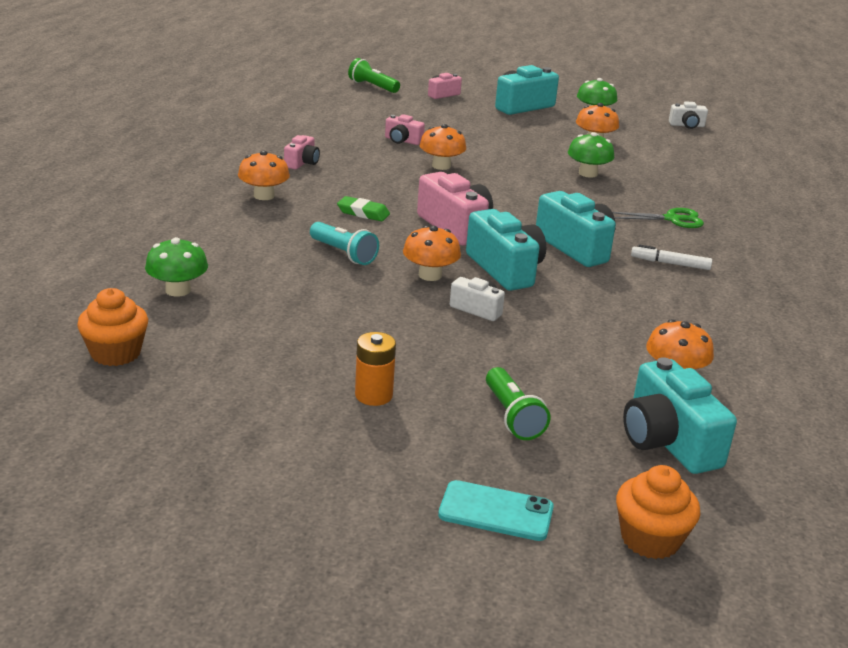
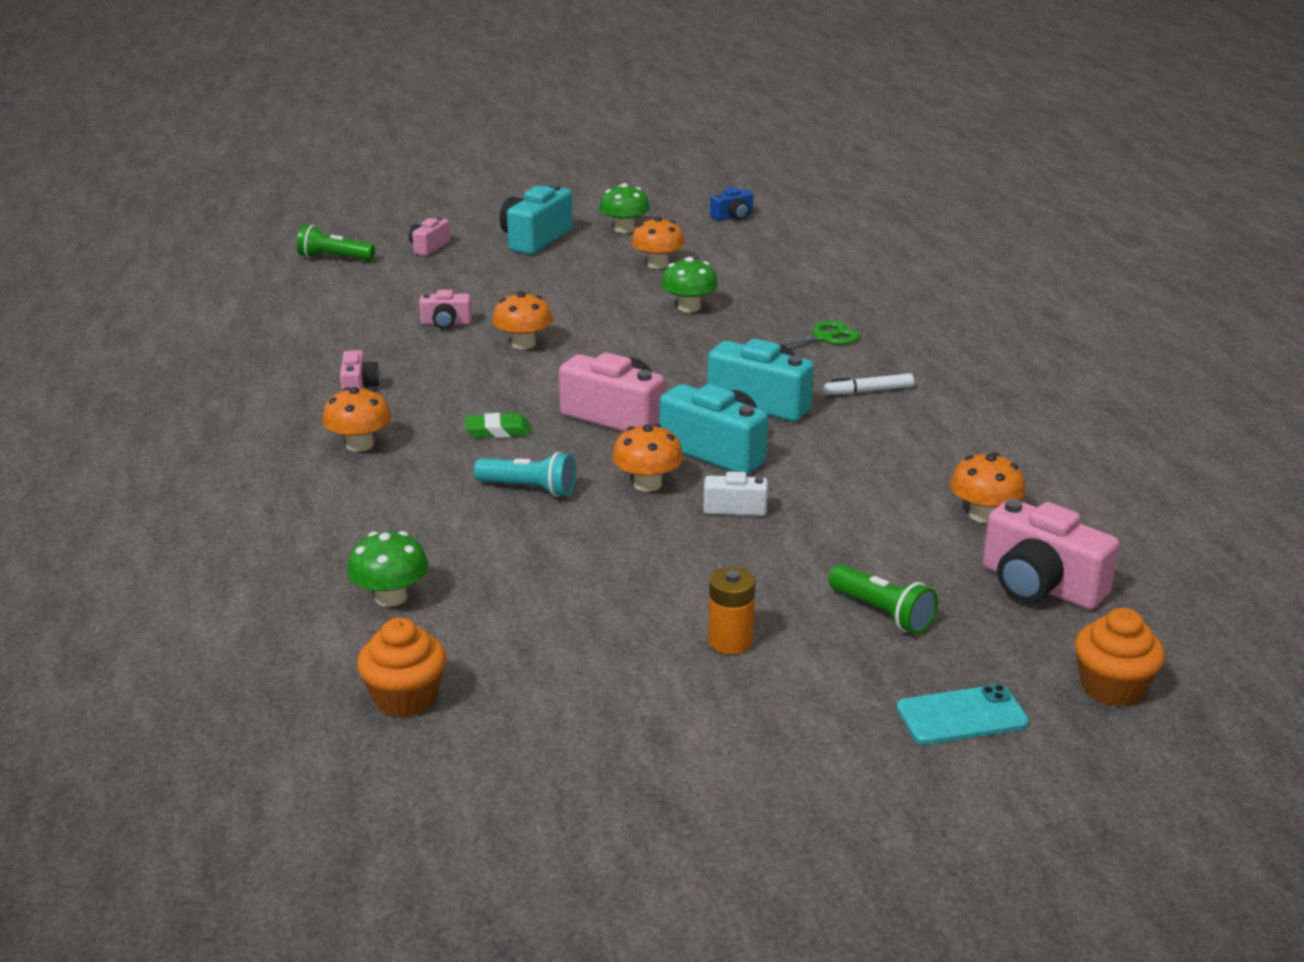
camera: 25 degrees left, 0 degrees up
turquoise camera [623,357,737,474] -> pink camera [983,499,1120,610]
white camera [669,102,708,129] -> blue camera [710,187,753,221]

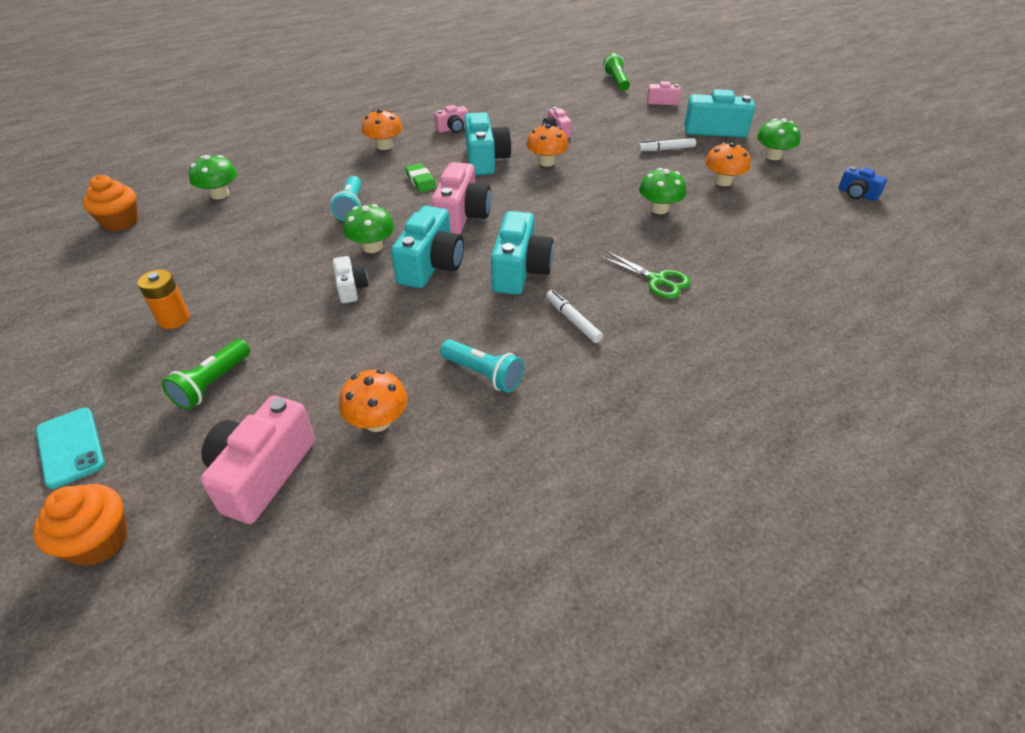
camera: 70 degrees right, 15 degrees up
orange mushroom [612,424,684,492] -> green mushroom [343,204,395,253]
none -> turquoise flashlight [440,340,524,393]
none -> turquoise camera [464,112,511,175]
none -> white marker [638,138,696,151]

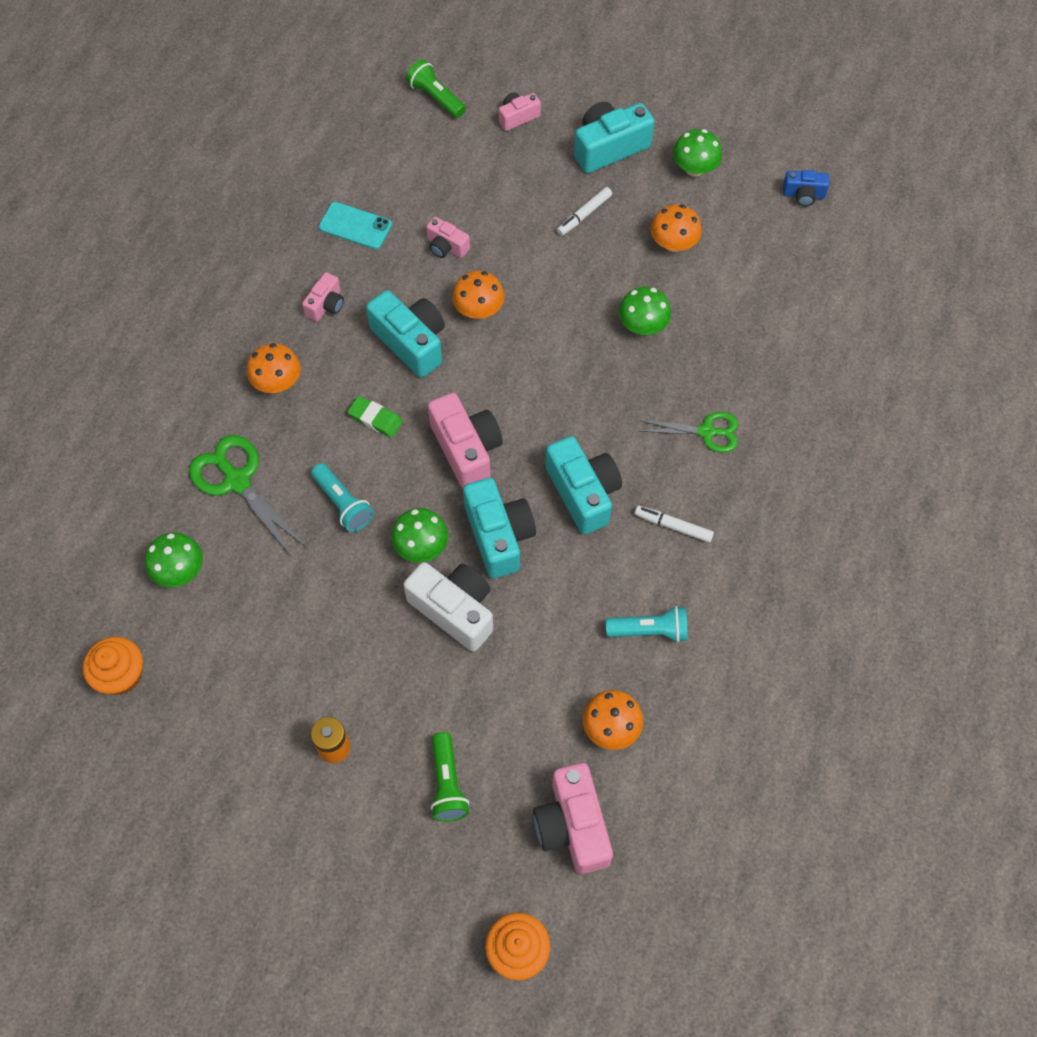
camera: 35 degrees left, 20 degrees up
turquoise phone [36,408,105,489] -> turquoise phone moved to [319,202,392,249]
white camera [333,256,368,303] -> white camera [403,562,493,652], size x1.84
none -> green scissors [189,435,307,558]

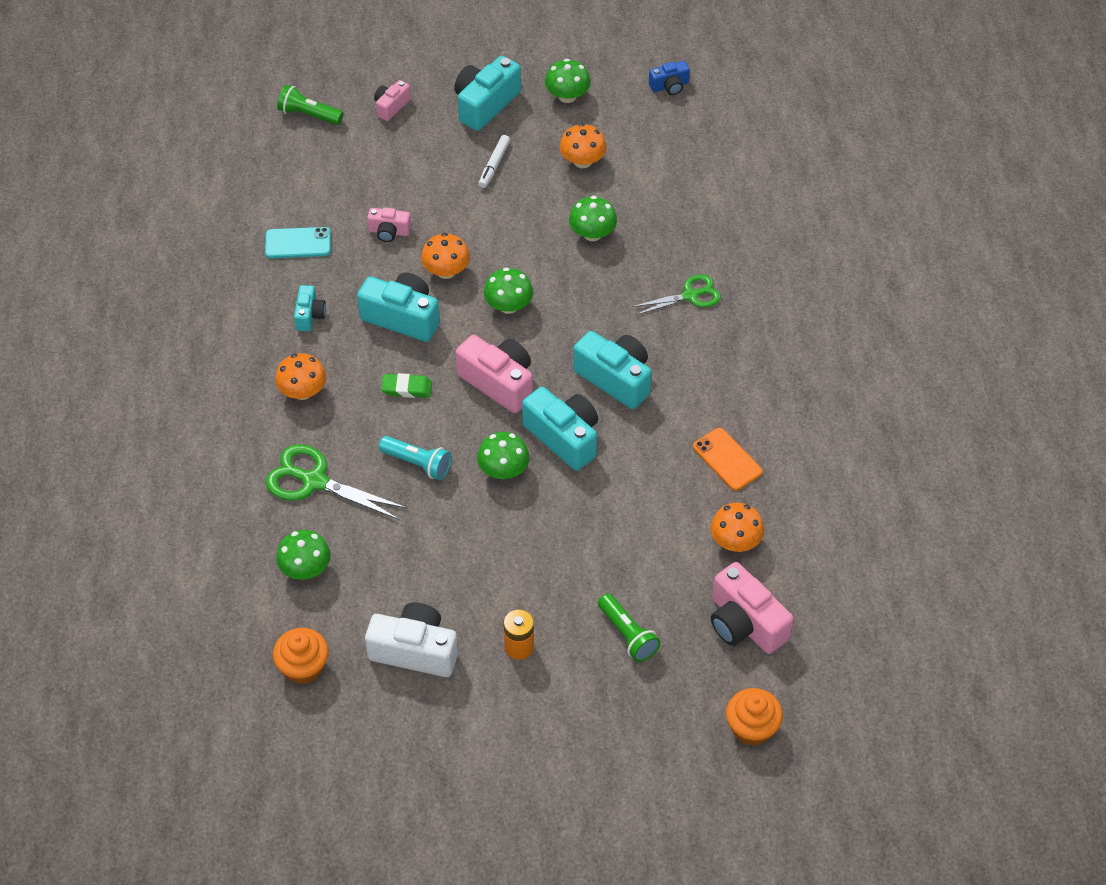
camera: 25 degrees left, 10 degrees down
pink camera [302,272,344,322] -> turquoise camera [294,285,326,331]
white camera [403,562,493,652] -> white camera moved to [365,602,458,677]
turquoise flashlight [606,606,688,643] -> orange phone [693,428,762,491]
white marker [635,506,714,543] -> none
none -> green mushroom [484,268,533,314]

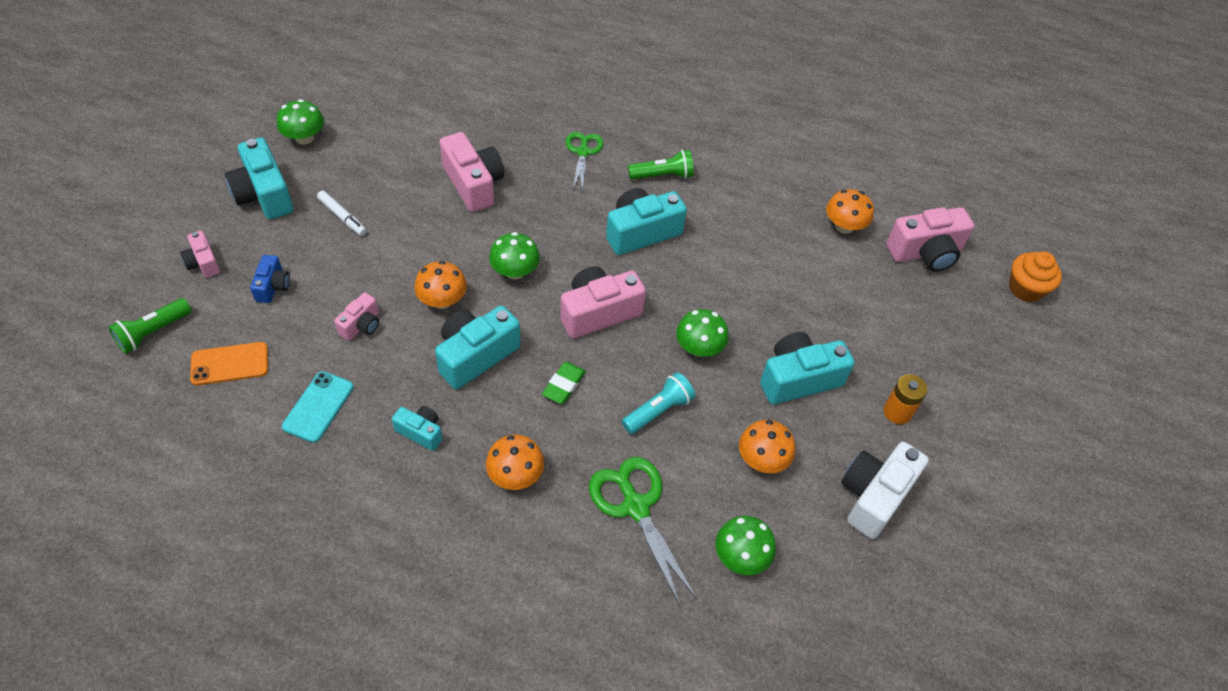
camera: 70 degrees left, 0 degrees up
green scissors [265,444,408,520] -> green scissors turned 105 degrees clockwise [589,457,698,607]
orange cupcake [273,628,329,684] -> none
turquoise camera [522,387,598,471] -> turquoise camera moved to [760,332,854,405]
orange mushroom [559,123,607,168] -> orange mushroom moved to [739,420,795,473]
green mushroom [569,196,617,241] -> pink camera [440,132,504,212]
green flashlight [598,594,660,662] -> green flashlight moved to [628,150,694,180]
blue camera [649,61,690,95] -> blue camera moved to [250,255,290,303]
orange phone [693,428,762,491] -> orange phone moved to [190,342,268,385]

